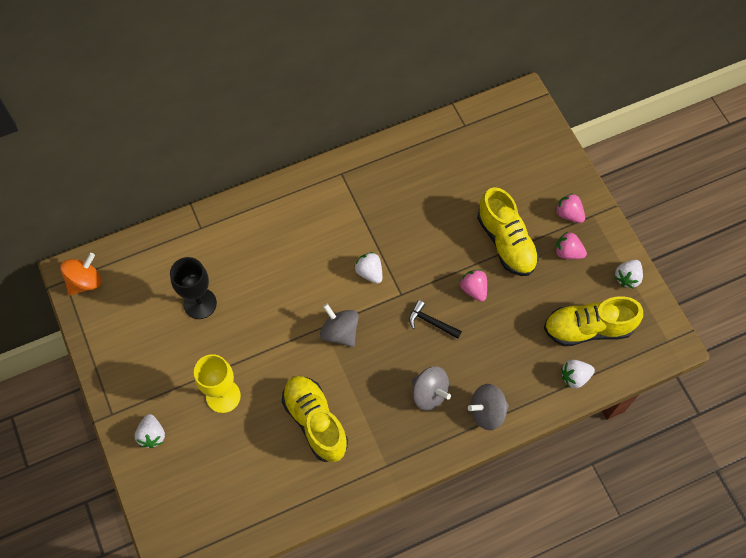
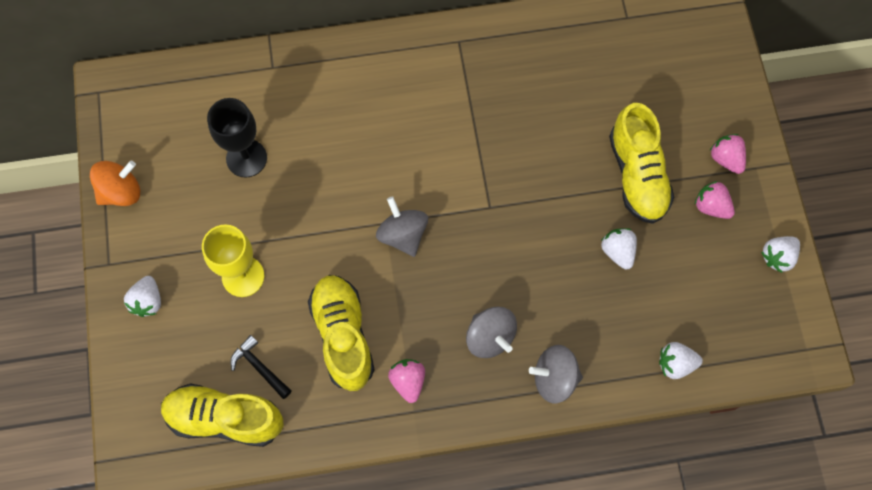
camera: 15 degrees right, 5 degrees up
orange spinning top [60,253,102,295] -> orange spinning top moved to [90,161,140,206]
white strawberry [354,252,382,284] -> white strawberry moved to [601,228,637,270]
black hammer [409,300,462,339] -> black hammer moved to [230,335,292,399]
pink strawberry [460,270,487,302] -> pink strawberry moved to [388,359,425,403]
yellow shoe [544,296,643,346] -> yellow shoe moved to [161,383,284,447]

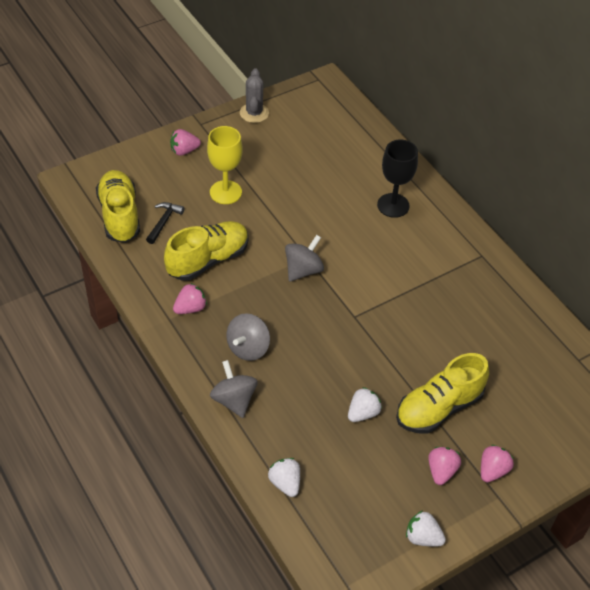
camera: 65 degrees right, 20 degrees down
orange spinning top [90,161,140,206] -> grey cactus [240,68,269,123]
white strawberry [124,276,161,317] -> pink strawberry [170,129,201,156]
black goblet [207,98,267,178] -> black goblet moved to [377,139,418,218]

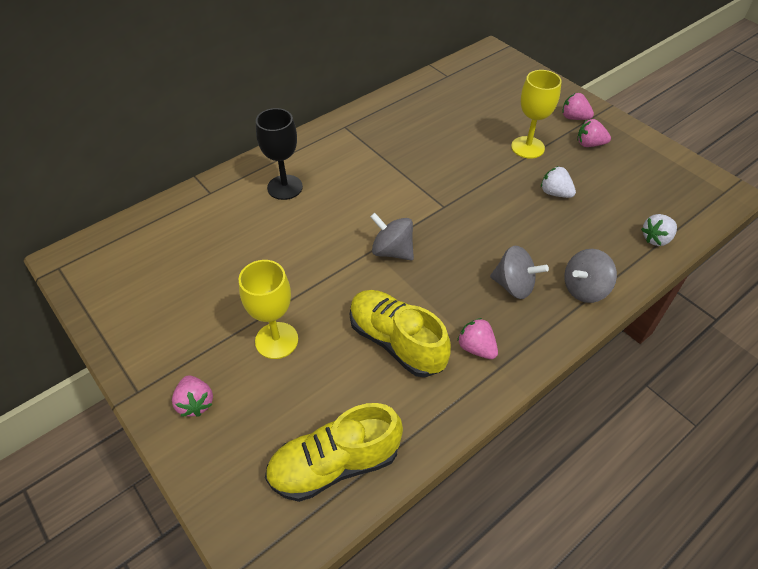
camera: 95 degrees left, 0 degrees up
black hammer [146,202,185,244] -> none
grey cactus [240,68,269,123] -> none
yellow shoe [396,353,489,434] -> yellow goblet [511,70,562,159]
white strawberry [406,510,446,547] -> none

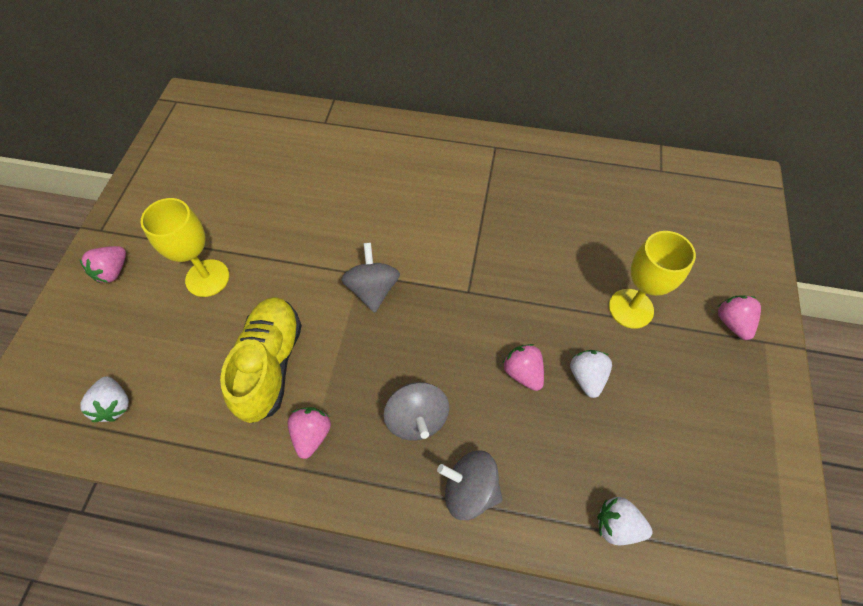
camera: 50 degrees right, 10 degrees up
black goblet [256,108,303,200] -> none
yellow shoe [265,403,403,502] -> white strawberry [80,377,129,422]
pink strawberry [577,119,611,147] -> pink strawberry moved to [503,344,544,391]

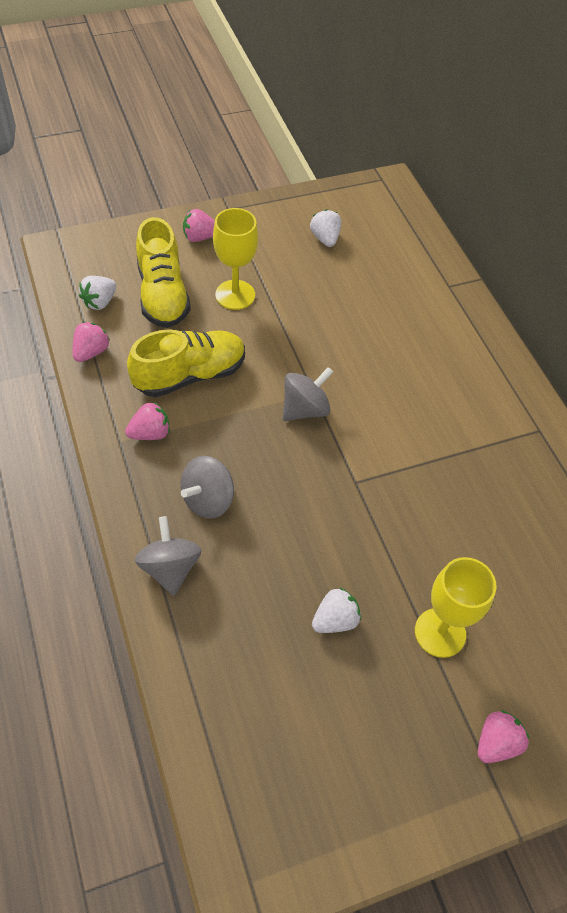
camera: 55 degrees right, 5 degrees down
pink strawberry [503,344,544,391] -> pink strawberry moved to [73,322,110,362]
white strawberry [597,497,652,545] -> white strawberry moved to [310,209,341,247]
none -> yellow shoe [136,217,191,328]

